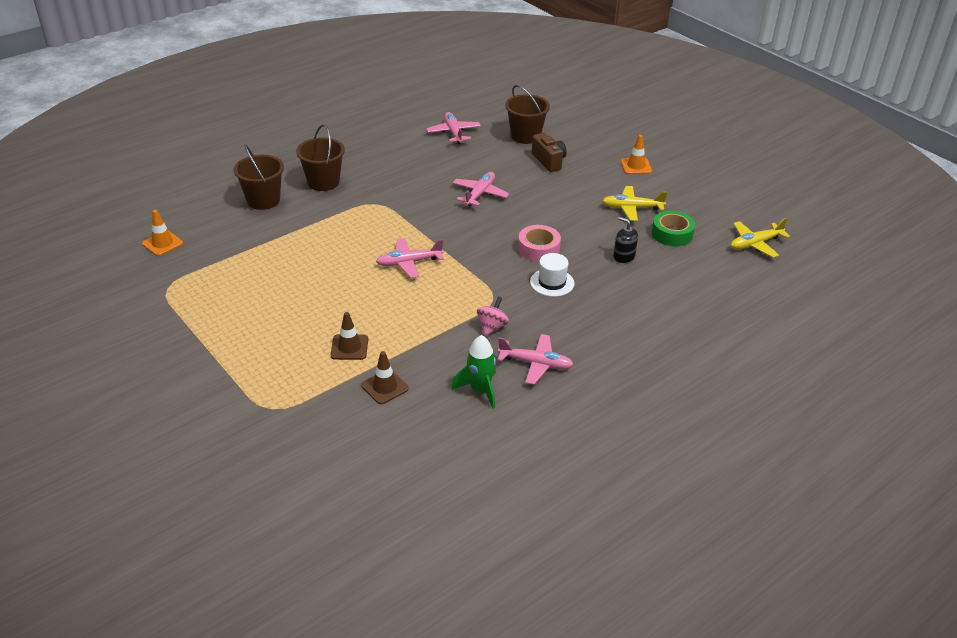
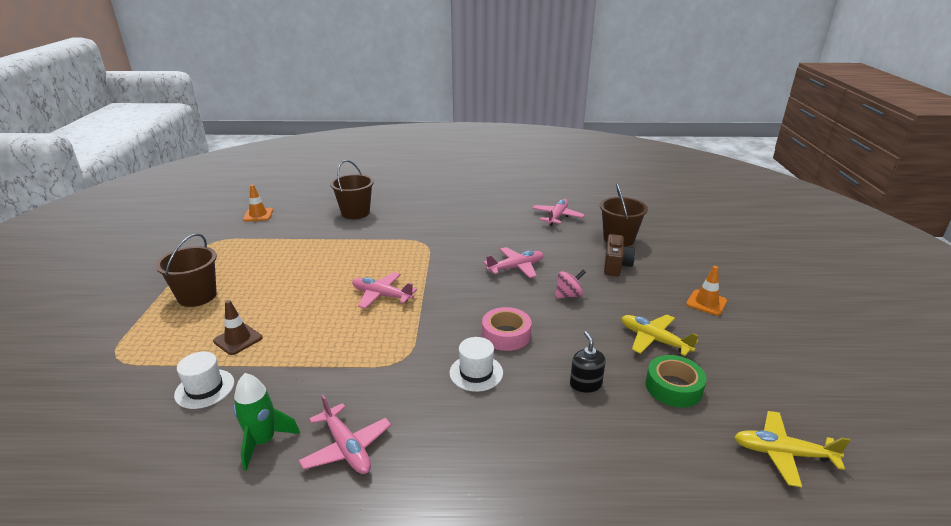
camera: 40 degrees right, 10 degrees down
brown bucket [296,124,345,191] -> brown bucket moved to [156,233,217,307]
brown traffic cone [361,351,409,404] -> white hat [174,352,234,409]
pink spinning top [477,296,509,336] -> pink spinning top moved to [555,269,586,299]

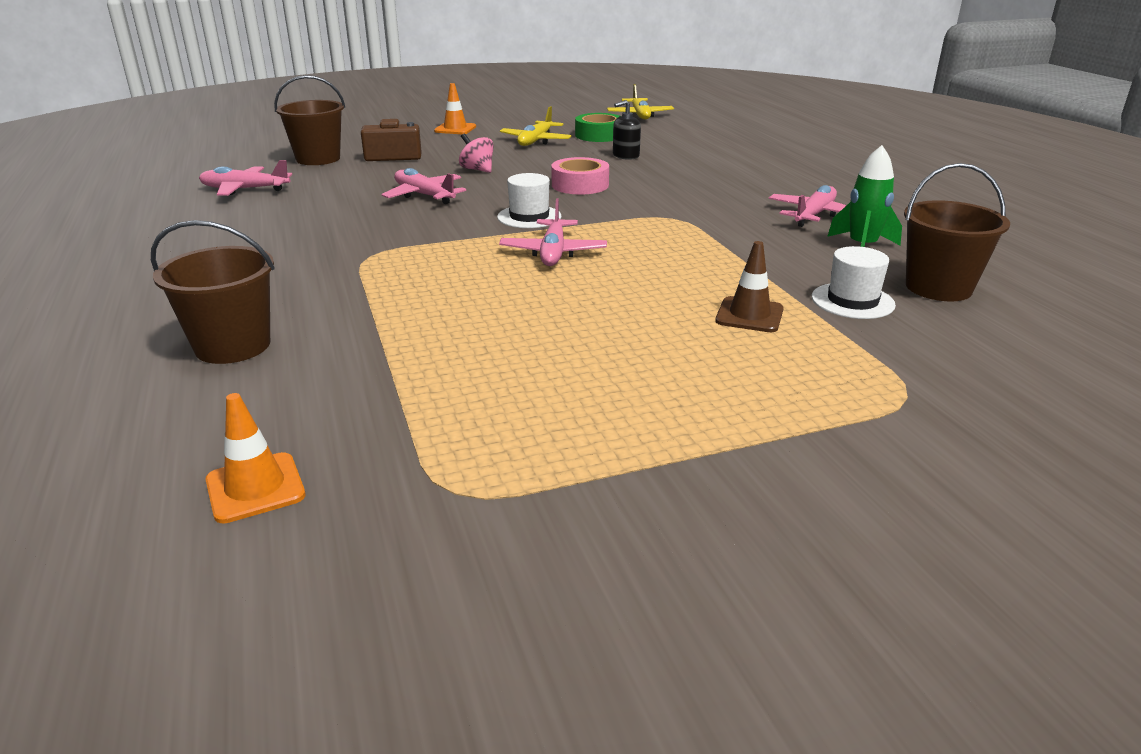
camera: 110 degrees left, 0 degrees up
brown bucket [156,233,217,307] -> brown bucket moved to [904,163,1010,301]
white hat [449,337,503,392] -> white hat moved to [497,173,562,228]

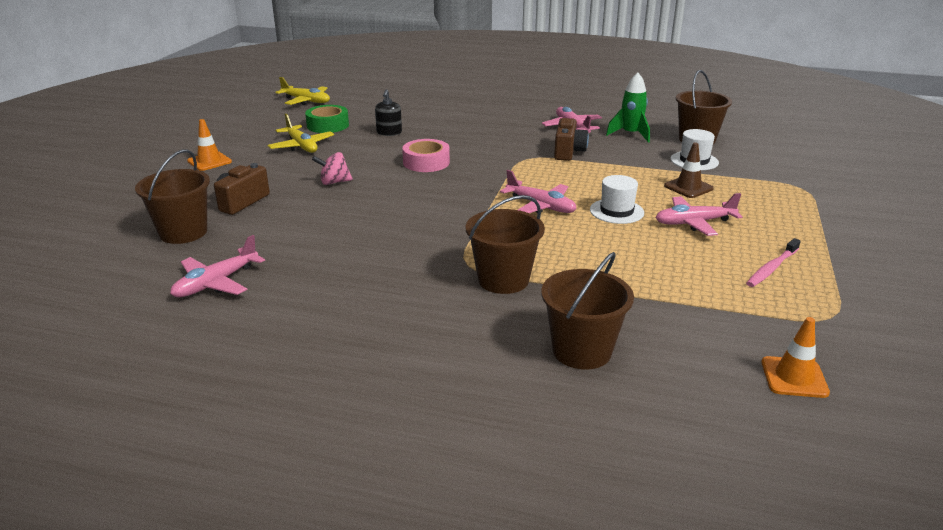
camera: 55 degrees left, 0 degrees up
pink plane [381,168,466,204] -> pink plane moved to [655,193,743,236]
white hat [497,173,562,228] -> white hat moved to [590,175,644,224]
none -> brown bucket [466,195,545,294]
none -> brown camera [554,118,589,161]
none -> pink toothbrush [746,238,801,287]

